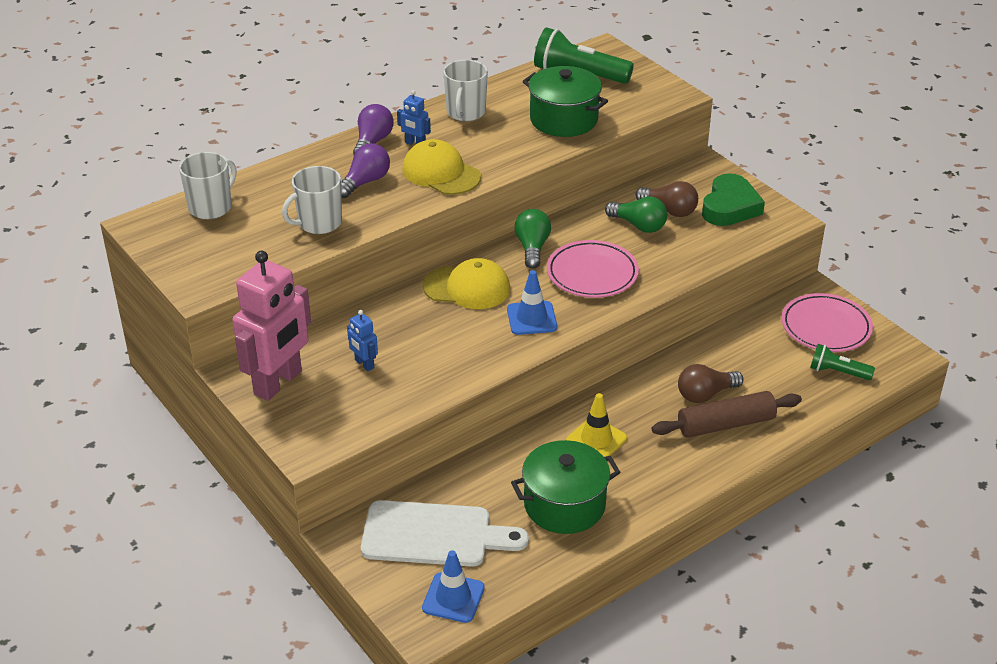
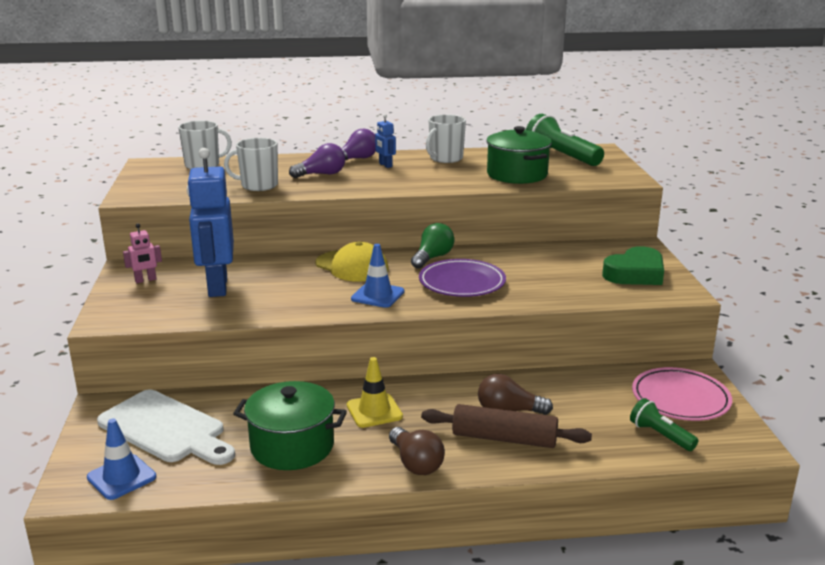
camera: 30 degrees right, 15 degrees down
pink robot [232,251,311,401] -> pink robot [123,223,162,283], size x0.43
blue robot [347,310,378,371] -> blue robot [187,148,234,297], size x2.32
yellow cap [402,139,481,195] -> none
pink plate [547,240,639,298] -> purple plate [419,259,506,297]
green light bulb [605,196,667,233] -> none
brown light bulb [635,181,698,217] -> brown light bulb moved to [389,427,445,475]

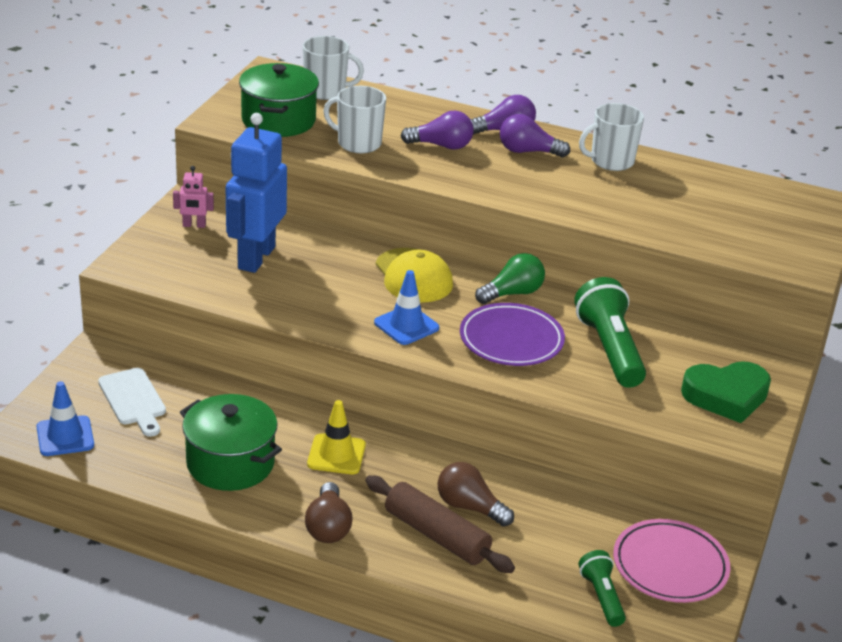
camera: 25 degrees right, 10 degrees up
white cutting board [97,390,235,465] -> white cutting board [98,368,166,437], size x0.64
blue robot [375,114,396,168] -> purple light bulb [500,114,570,157]
green pot [486,126,552,184] -> green pot moved to [239,63,319,137]
green flashlight [526,114,604,166] -> green flashlight moved to [574,277,646,388]

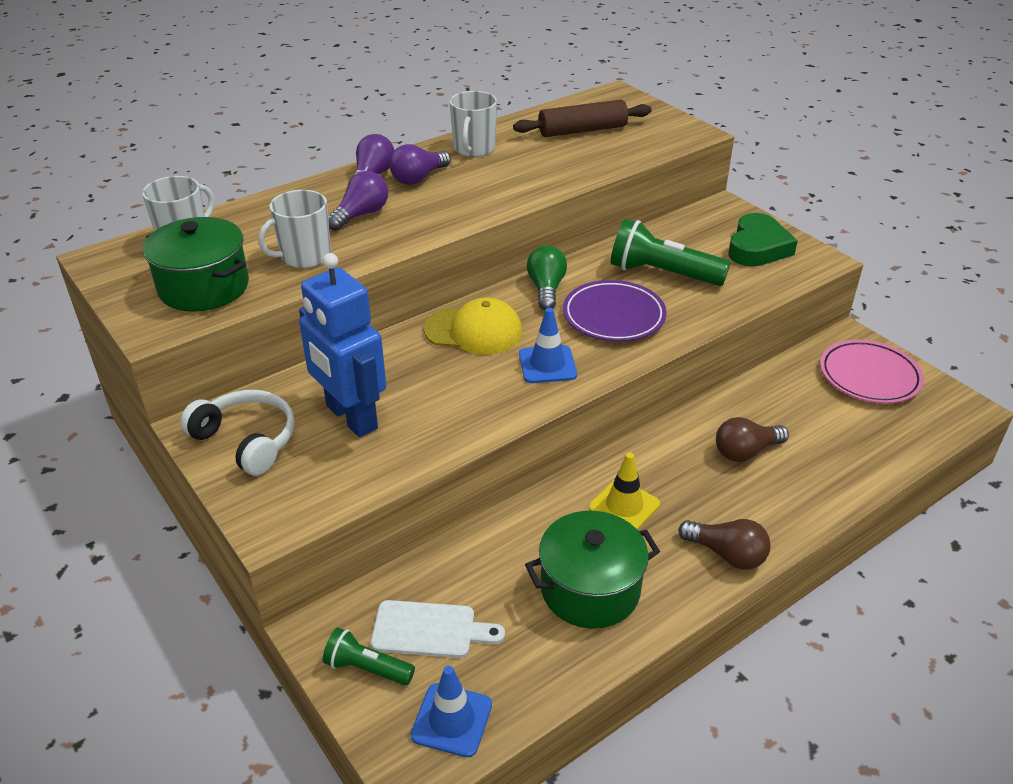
camera: 55 degrees left, 5 degrees up
pink robot [173,166,214,228] -> white headphones [180,390,295,475]
brown rolling pin [365,475,515,573] -> brown rolling pin moved to [513,100,652,137]
green flashlight [578,550,626,627] -> green flashlight moved to [323,627,415,685]

